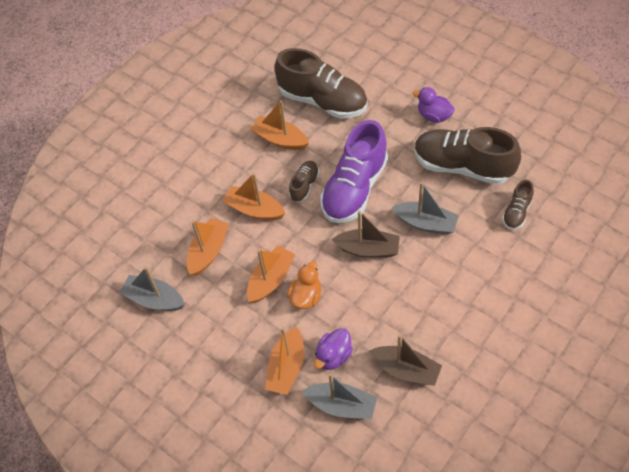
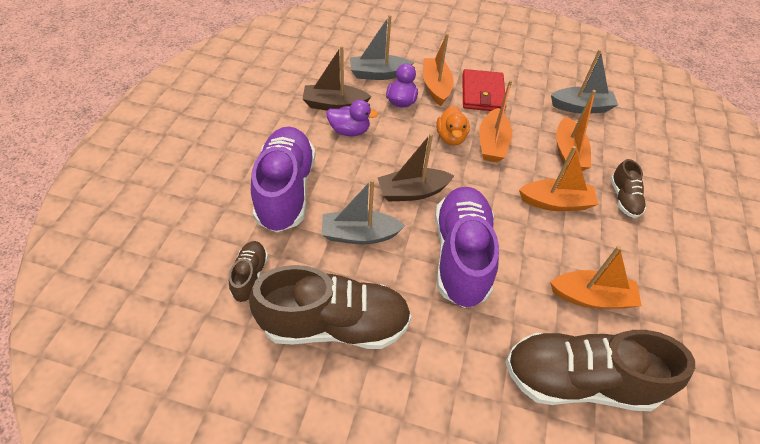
camera: 150 degrees right, 5 degrees down
brown shoe [289,161,320,202] -> brown shoe moved to [610,159,646,218]
purple duck [413,87,455,123] -> purple duck moved to [326,100,378,136]
none -> purple shoe [251,127,316,232]
none -> red wallet [462,69,506,112]

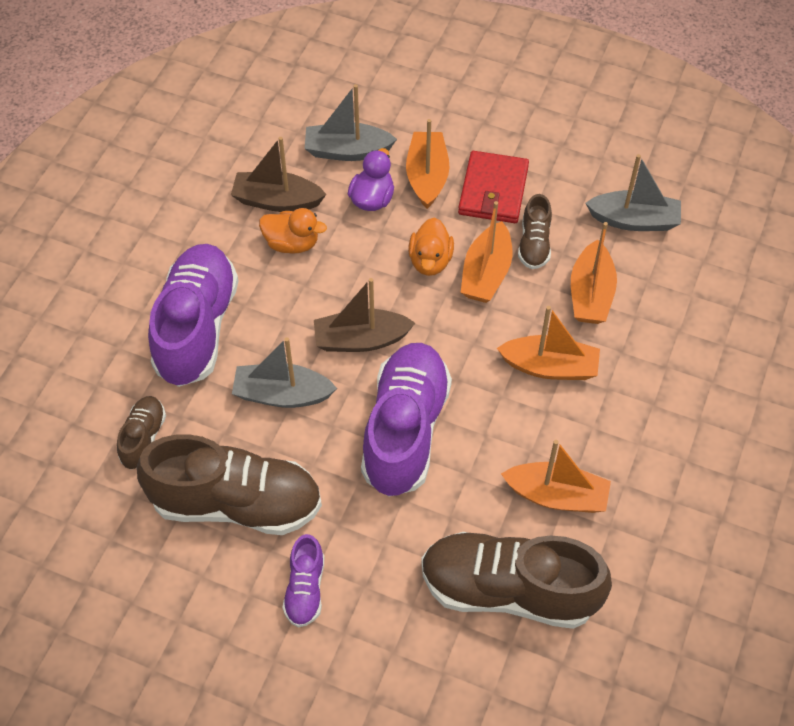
camera: 10 degrees right, 5 degrees up
purple duck [326,100,378,136] -> orange duck [259,208,327,254]
brown shoe [610,159,646,218] -> brown shoe moved to [518,194,552,269]
none -> purple shoe [283,534,324,627]

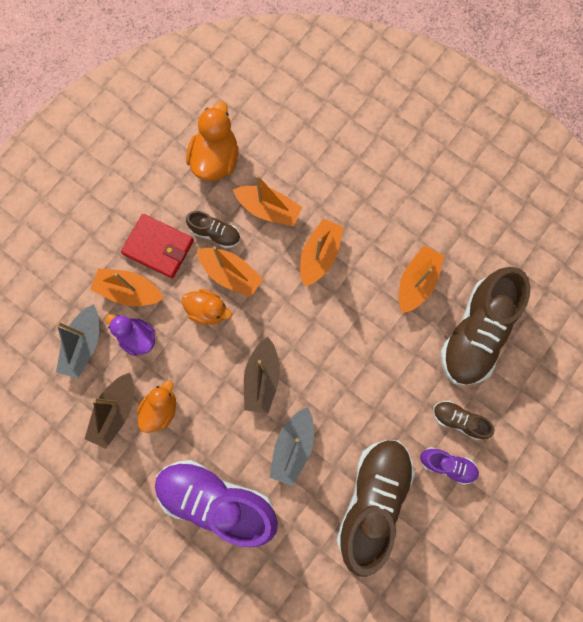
camera: 75 degrees left, 20 degrees up
brown shoe [117,396,166,469] -> brown shoe moved to [433,401,495,440]
purple shoe [361,343,452,497] -> none
grey boat [586,154,681,231] -> orange duck [186,101,238,181]

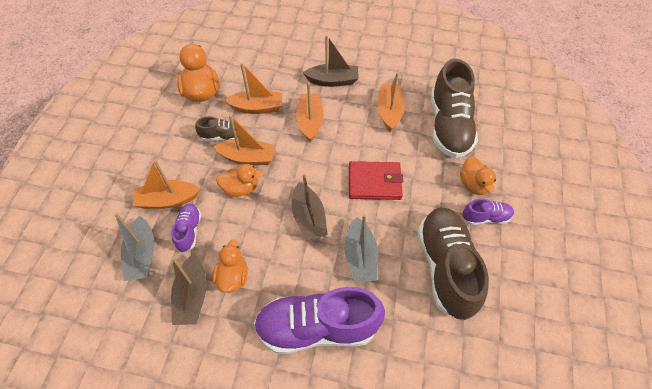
camera: 25 degrees left, 20 degrees down
purple duck [105,314,155,356] -> purple shoe [171,204,201,252]
red wallet [121,214,194,279] -> red wallet moved to [349,161,403,200]
brown shoe [433,401,495,440] -> orange duck [460,157,496,195]
none -> brown boat [303,35,359,87]

